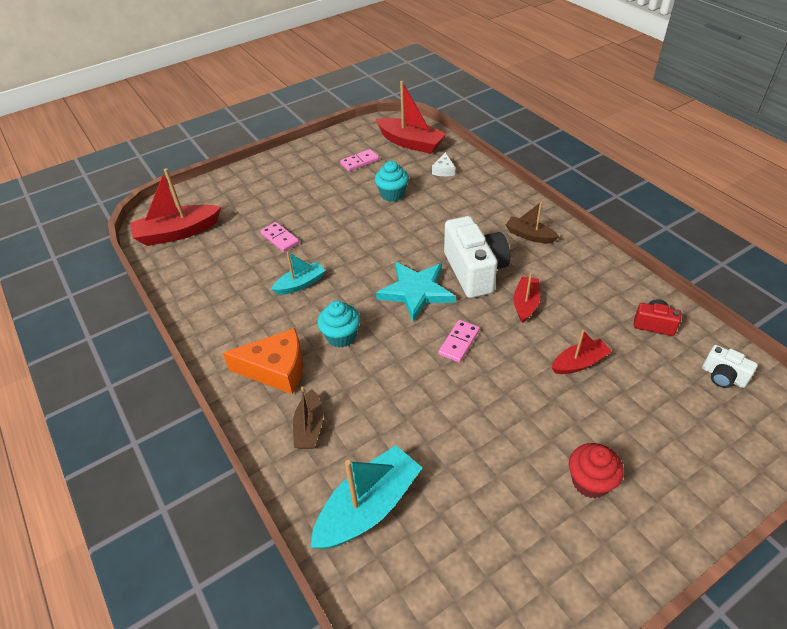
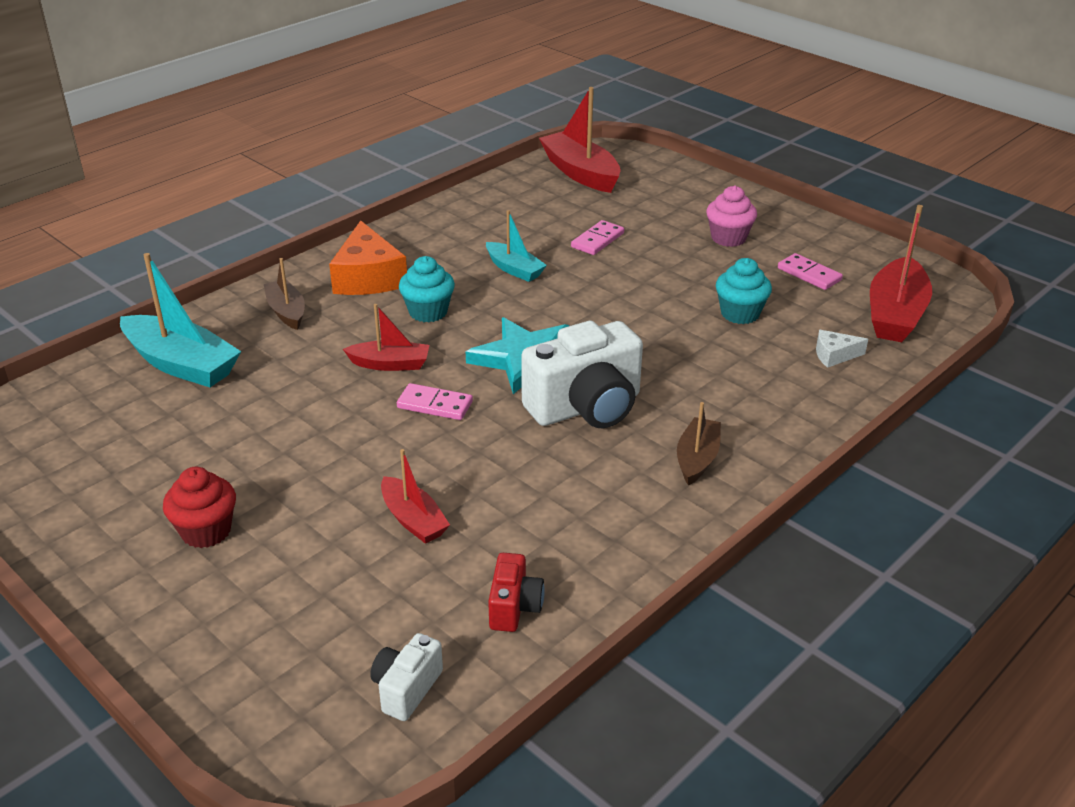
camera: 75 degrees right, 10 degrees down
brown boat [293,386,323,449] -> brown boat turned 75 degrees clockwise [264,258,305,330]
red boat [514,272,540,323] -> red boat moved to [343,304,429,371]
none -> pink cupcake [706,186,757,247]

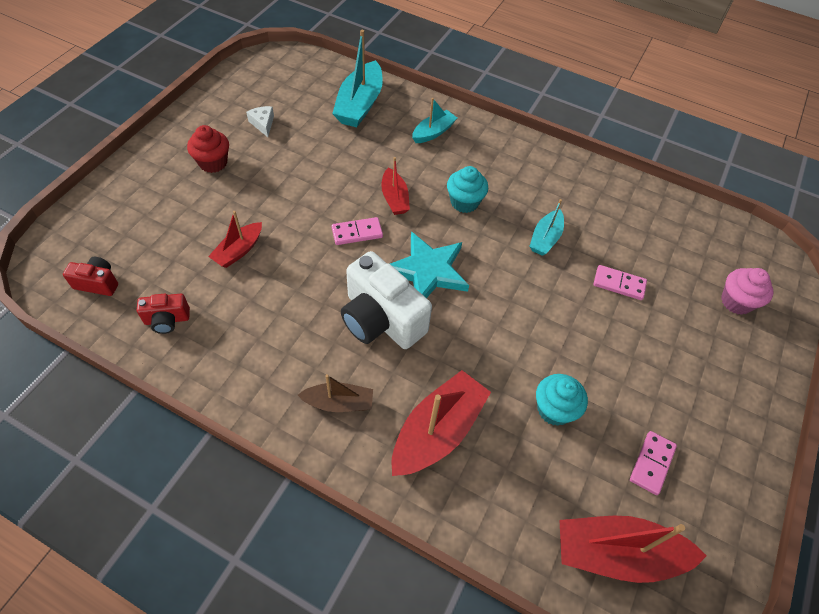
camera: 70 degrees right, 20 degrees up
brown boat [264,258,305,330] -> turquoise boat [412,98,457,143]
orange cheese [329,220,407,295] -> none
white camera [370,633,443,721] -> red camera [63,257,118,296]
pink domino [397,383,473,420] -> pink domino turned 75 degrees clockwise [332,217,383,245]
red boat [539,87,621,193] -> red boat moved to [392,370,491,476]
pink cupcake [706,186,757,247] -> pink cupcake moved to [721,268,773,315]
white cheese [816,330,868,368] -> white cheese moved to [246,106,274,137]

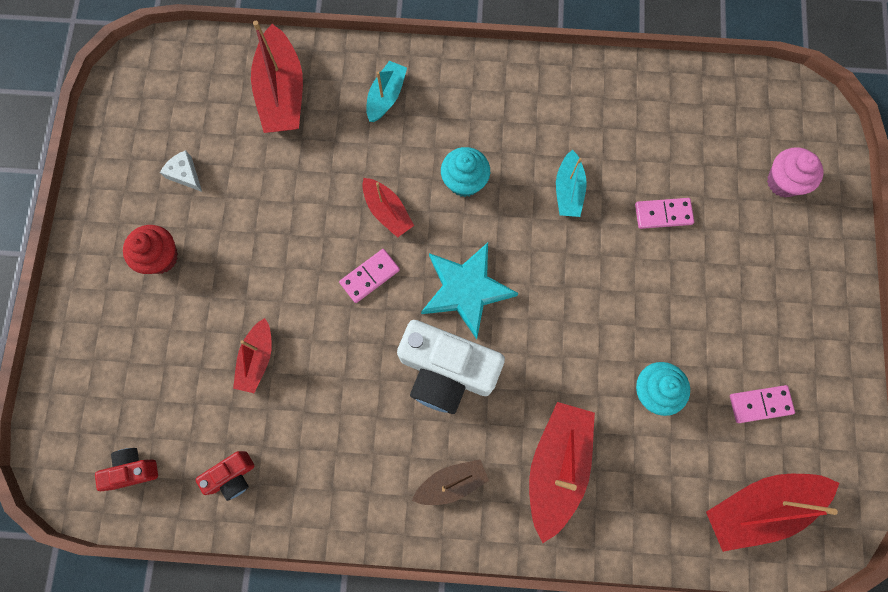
camera: 20 degrees left, 20 degrees up
turquoise boat [332,30,383,127] -> red boat [251,21,303,133]
pink domino [630,431,677,495] -> pink domino turned 75 degrees clockwise [730,385,795,423]

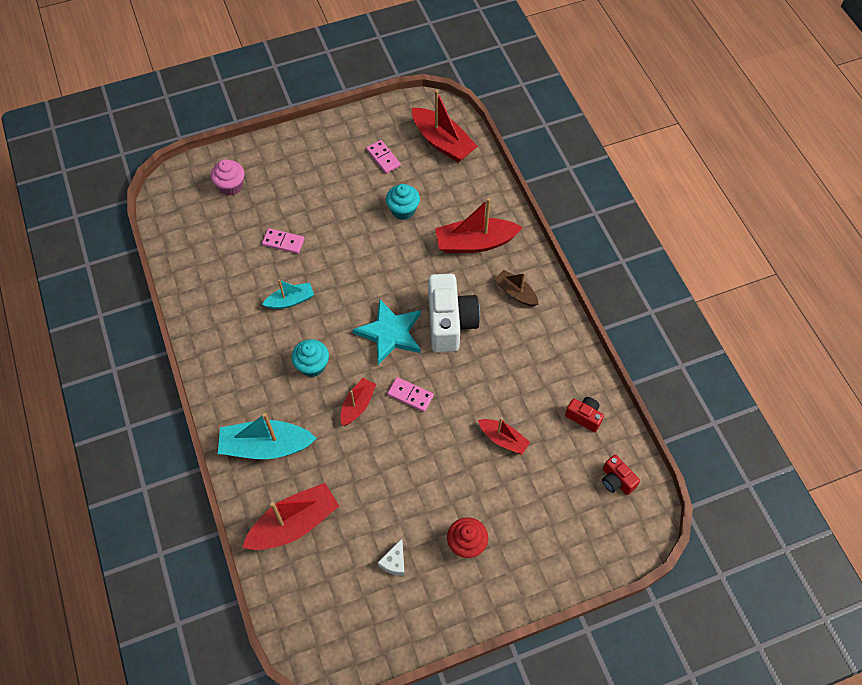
camera: 115 degrees left, 15 degrees down
red boat [233,318,272,393] -> red boat turned 45 degrees clockwise [478,417,530,455]
turquoise boat [366,61,407,122] -> turquoise boat [218,413,317,459], size x1.72
pink domino [635,198,694,229] -> pink domino turned 45 degrees counterclockwise [262,228,305,254]

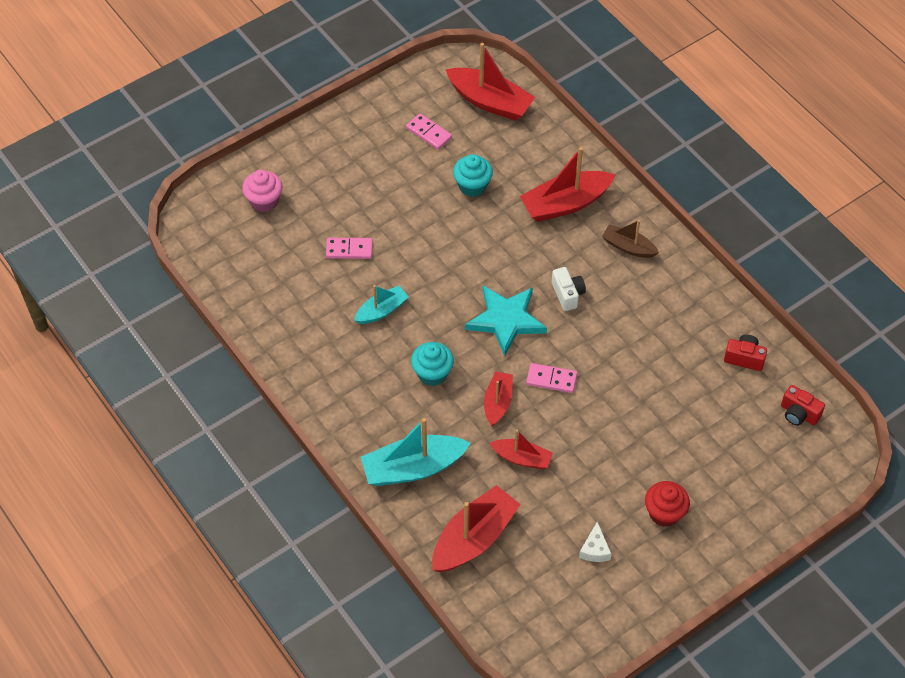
camera: 15 degrees left, 5 degrees down
white camera [428,274,480,352] -> white camera [552,267,586,311], size x0.49
red boat [478,417,530,455] -> red boat moved to [489,430,553,469]

